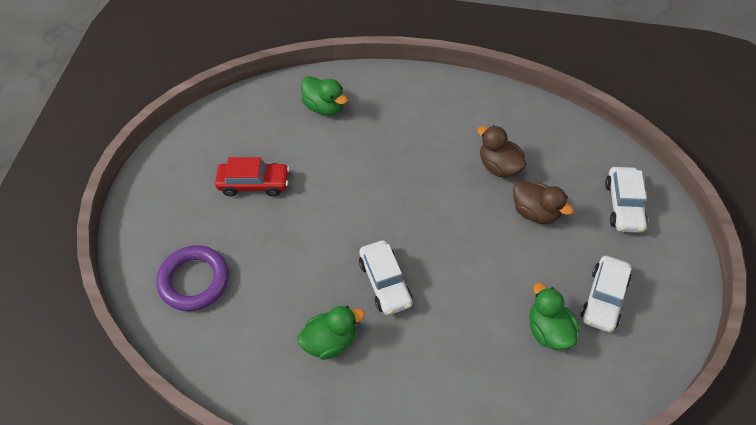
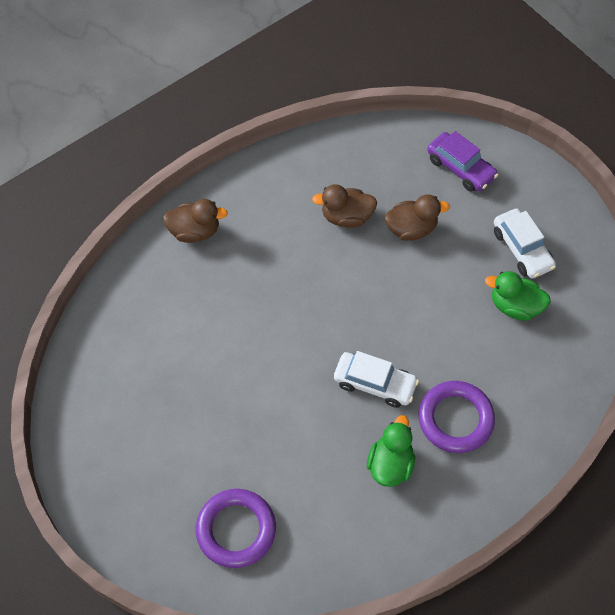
camera: 50 degrees left, 5 degrees up
red car [215,157,290,197] -> none
green duck [301,76,347,116] -> none
white car [605,167,648,233] -> purple car [427,131,498,192]
none -> brown duck [163,199,228,243]
none -> purple ring [418,381,495,453]

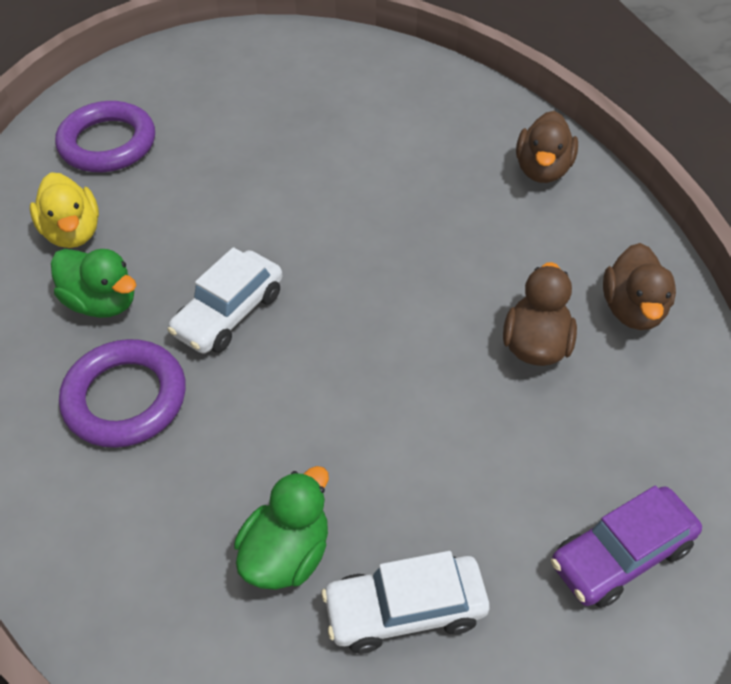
camera: 105 degrees right, 10 degrees down
brown duck [385,194,450,241] -> brown duck moved to [603,243,676,330]
none -> yellow duck [30,172,99,248]

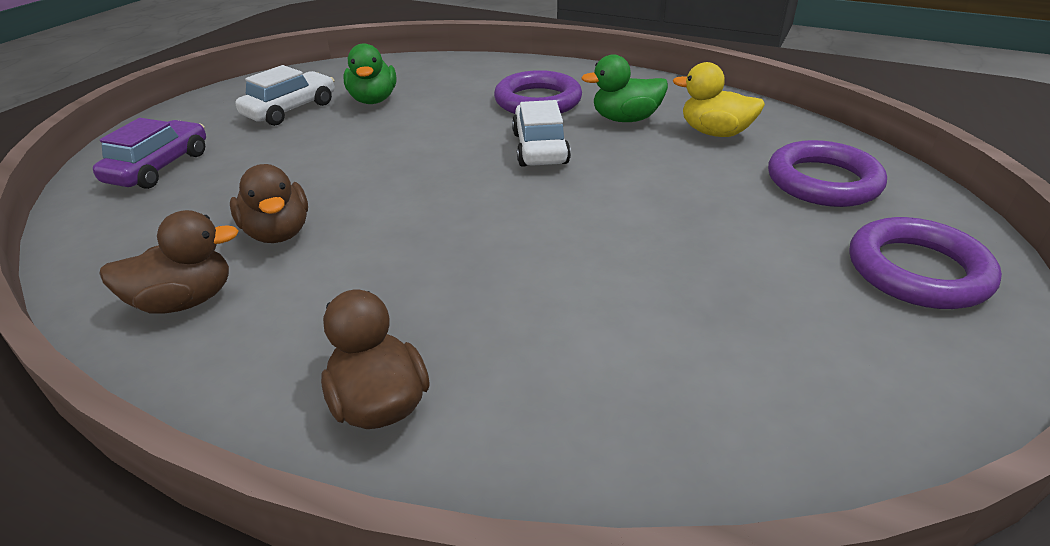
camera: 140 degrees right, 15 degrees down
brown duck [603,243,676,330] -> brown duck turned 105 degrees clockwise [99,210,239,314]
none -> purple ring [850,217,1002,309]

